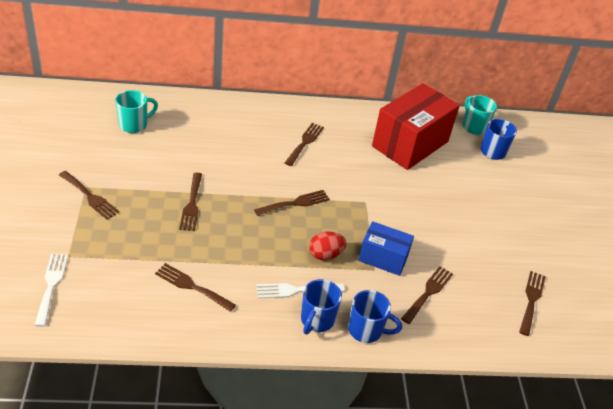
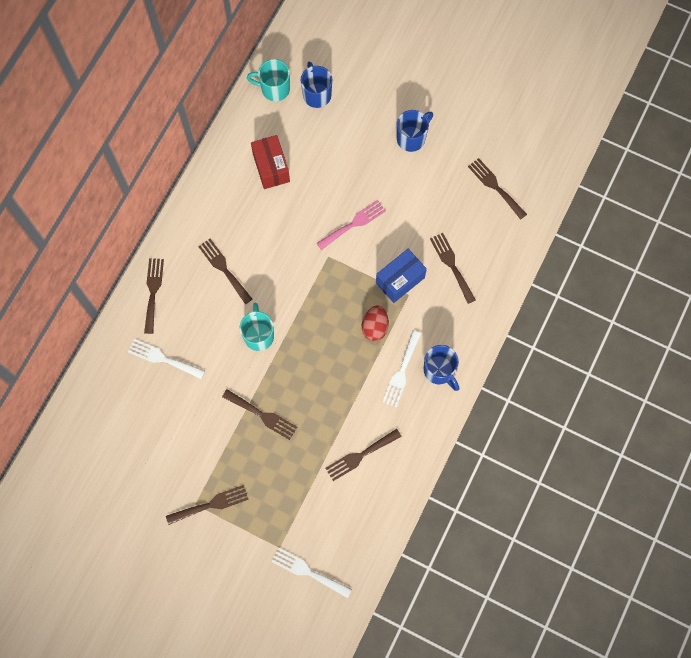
camera: 55 degrees left, 30 degrees up
turquoise mug [115,90,158,133] -> turquoise mug moved to [240,303,274,351]
brown fork [254,190,330,216] -> brown fork moved to [144,258,164,334]
blue mug [348,290,402,343] -> blue mug moved to [397,110,433,152]
red box [372,83,460,170] -> red box [251,135,290,189], size x0.54
none -> white fork [128,339,205,379]
none -> pink fork [316,200,386,250]

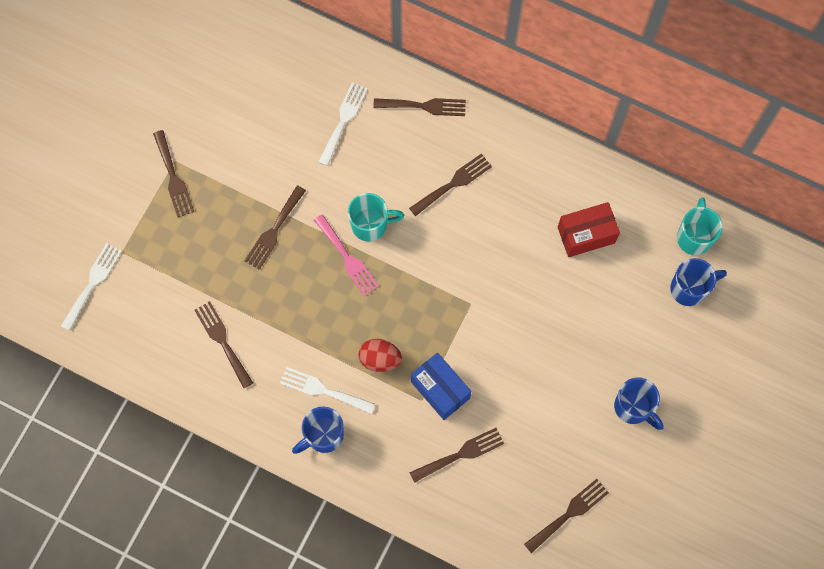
camera: 90 degrees right, 0 degrees up
pink fork [316,200,386,250] -> pink fork moved to [314,214,379,297]

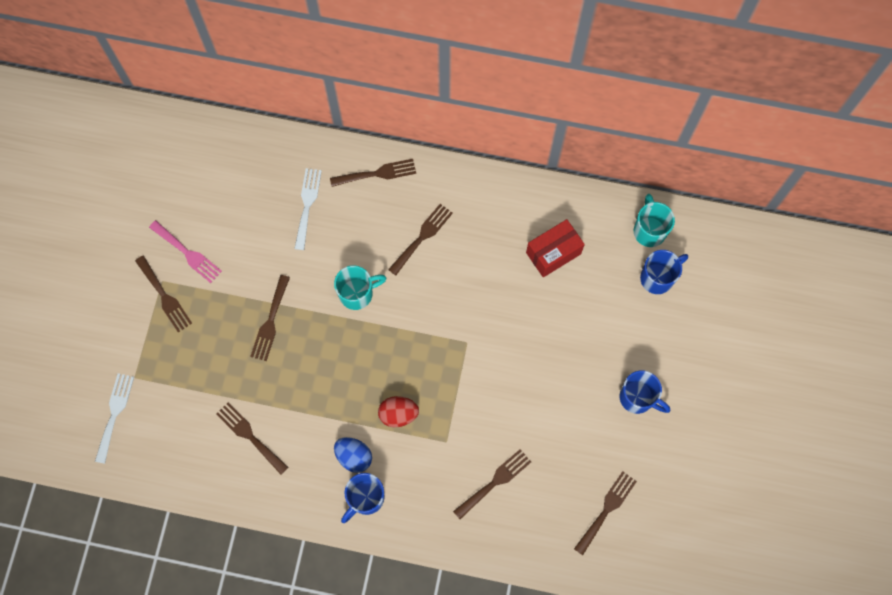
camera: 15 degrees left, 0 degrees up
white fork [280,367,375,414] -> blue egg [334,437,372,473]
pink fork [314,214,379,297] -> pink fork moved to [149,220,222,283]
blue box [411,353,471,420] -> none

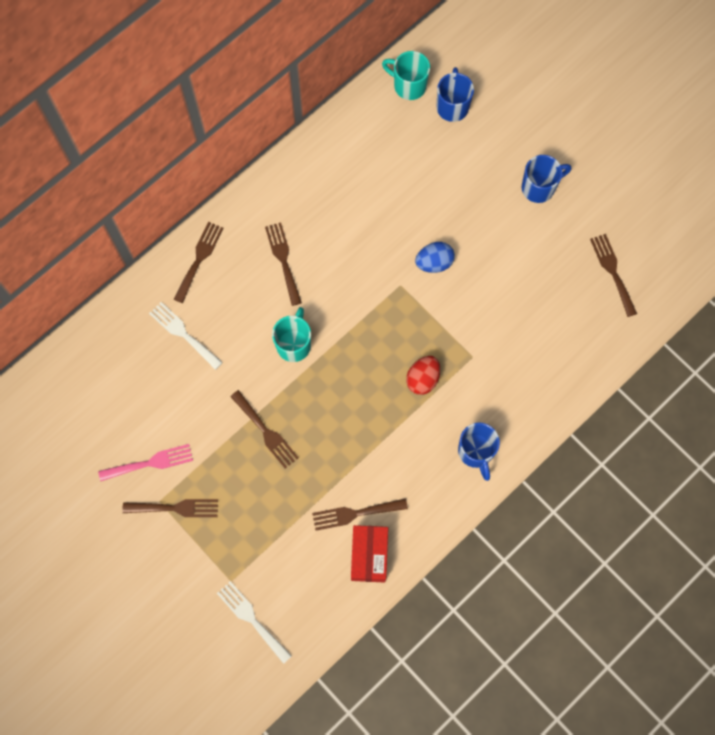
camera: 55 degrees left, 0 degrees up
blue egg [334,437,372,473] -> blue egg moved to [415,242,455,273]
brown fork [453,449,531,519] -> none
red box [526,219,585,277] -> red box moved to [351,525,388,583]

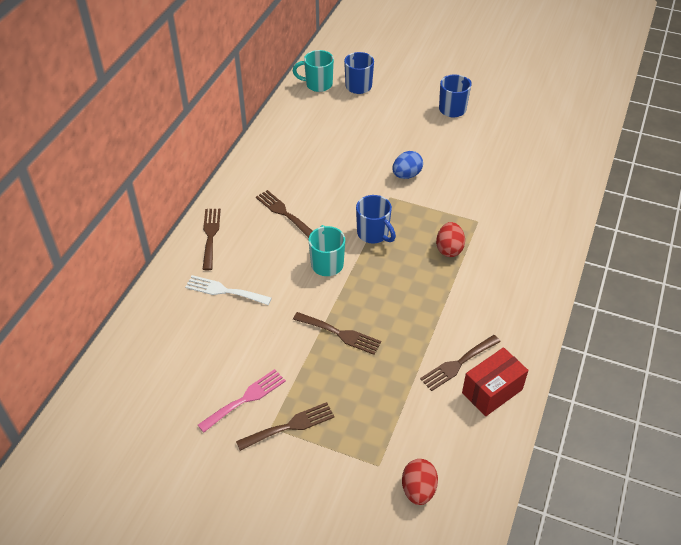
camera: 25 degrees left, 25 degrees down
white fork [217,581,292,664] -> red egg [402,459,438,505]
red box [351,525,388,583] -> red box turned 75 degrees clockwise [462,347,528,416]
blue mug [458,422,500,481] -> blue mug moved to [356,195,396,244]
brown fork [590,234,637,317] -> none

